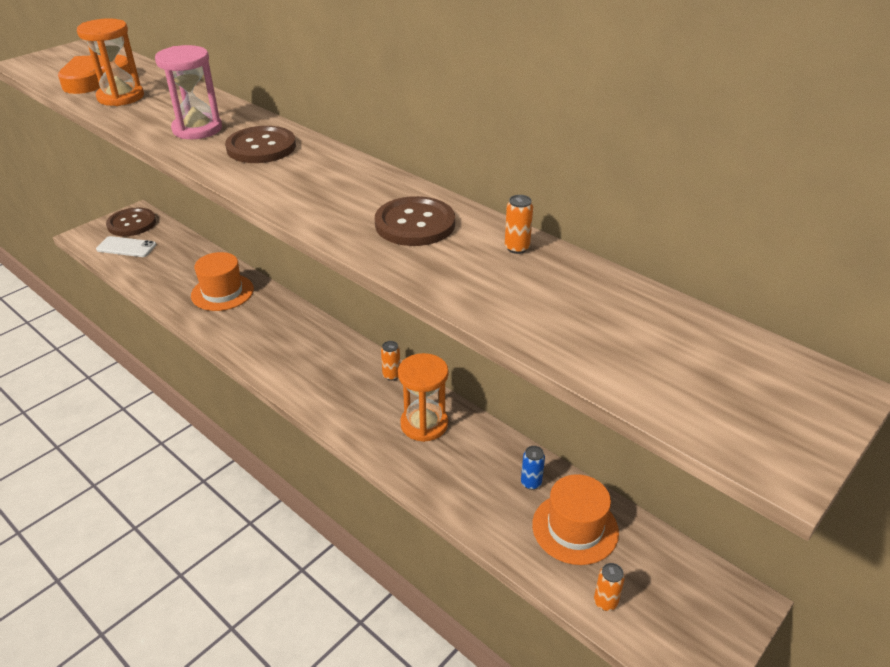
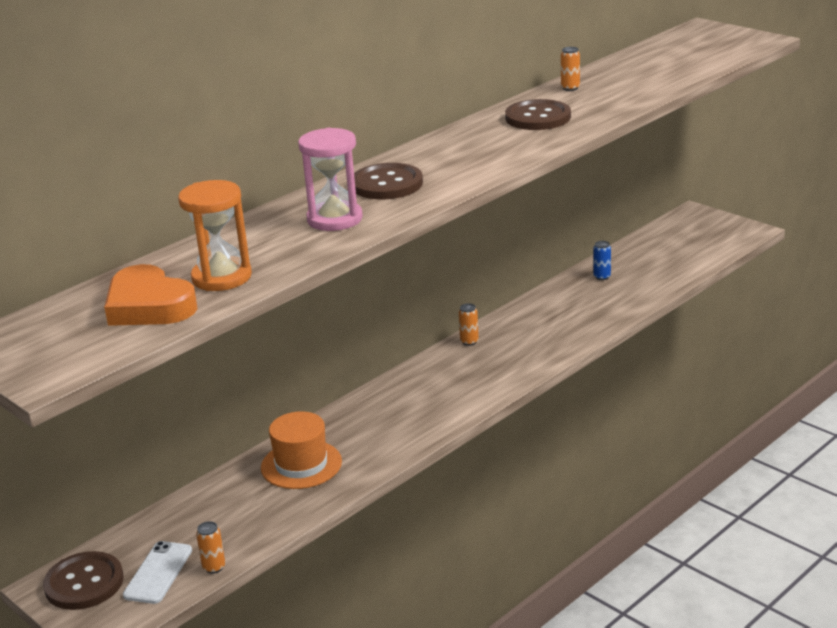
camera: 85 degrees left, 10 degrees down
orange hourglass [398,353,448,442] -> none
orange hat [532,474,619,565] -> none
orange can [594,563,625,611] -> orange can moved to [196,521,225,574]

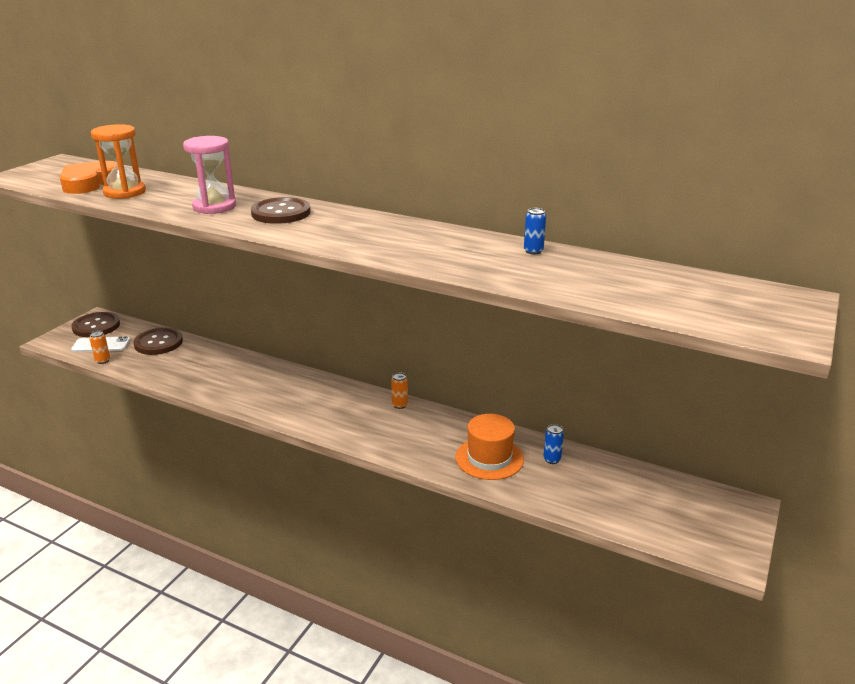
camera: 70 degrees right, 0 degrees up
orange hat [261,411,342,489] -> orange hat moved to [455,414,524,480]
brown button [505,99,571,130] -> brown button moved to [134,328,183,355]
orange can [561,47,580,91] -> blue can [524,208,546,254]

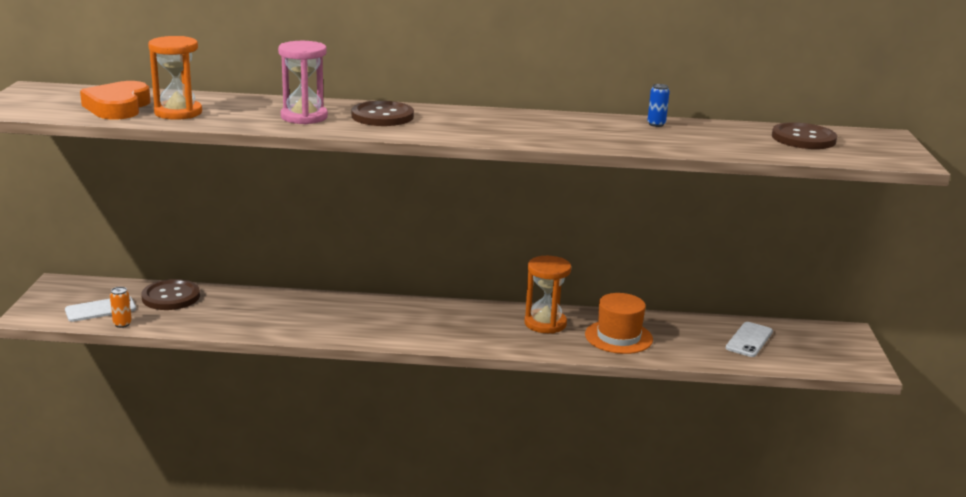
camera: 25 degrees left, 5 degrees down
brown button [71,312,120,337] -> brown button moved to [772,122,837,149]
orange can [391,372,408,409] -> none
blue can [543,424,564,464] -> none
none -> orange hourglass [525,256,571,333]
none -> white phone [726,322,773,357]

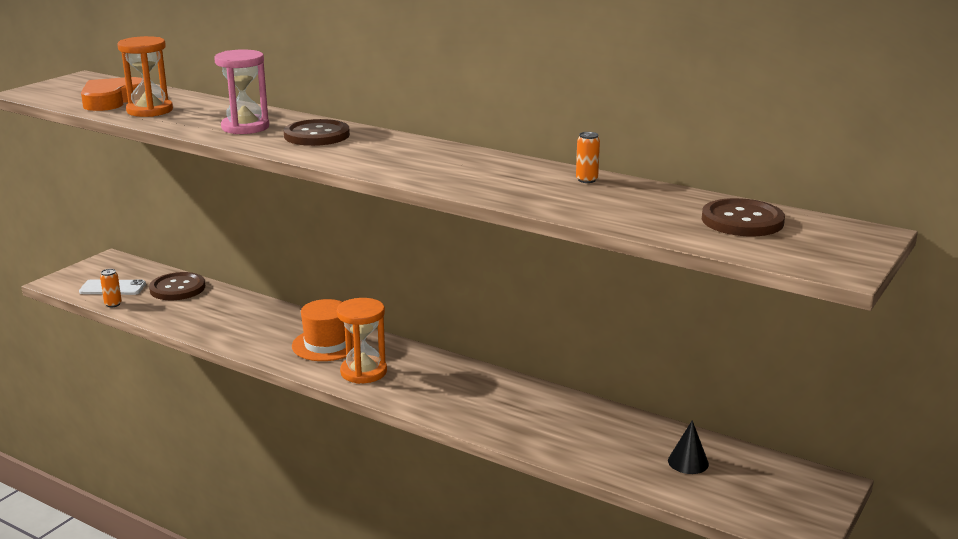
camera: 30 degrees right, 0 degrees up
orange hourglass [525,256,571,333] -> orange hourglass moved to [337,298,387,384]
orange hat [585,293,653,354] -> orange hat moved to [292,299,354,361]
blue can [647,84,670,127] -> orange can [576,132,600,183]
white phone [726,322,773,357] -> black cone [668,420,709,474]

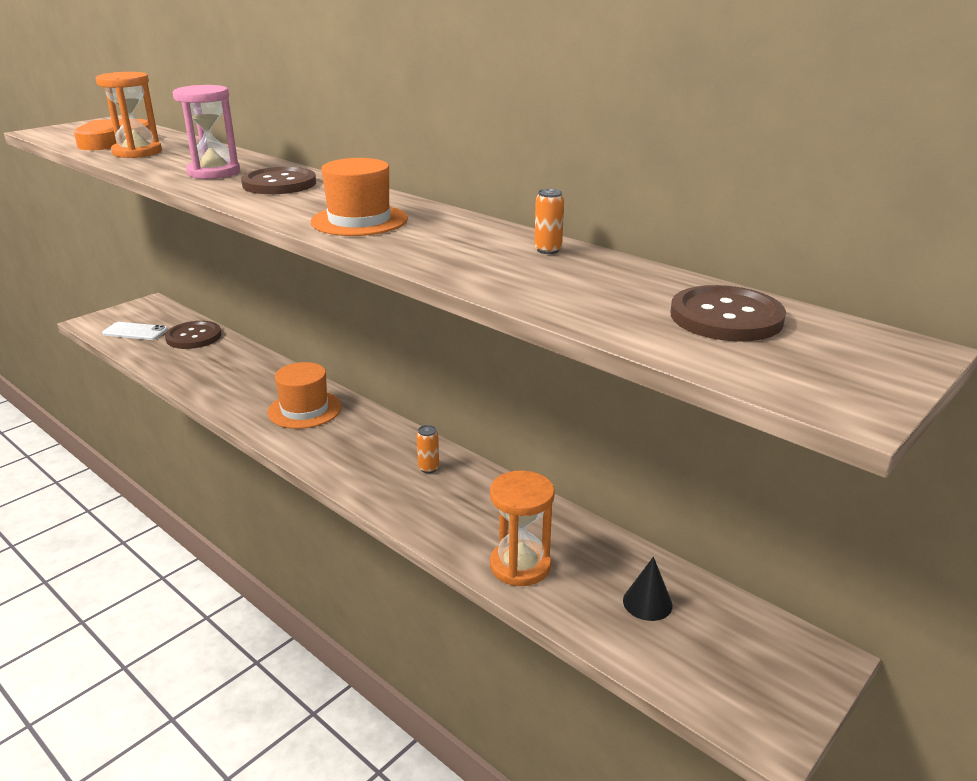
camera: 10 degrees right, 5 degrees up
orange can [100,269,122,307] -> orange can moved to [416,425,439,473]
orange hourglass [337,298,387,384] -> orange hourglass moved to [490,470,555,586]
none -> orange hat [310,158,408,236]

